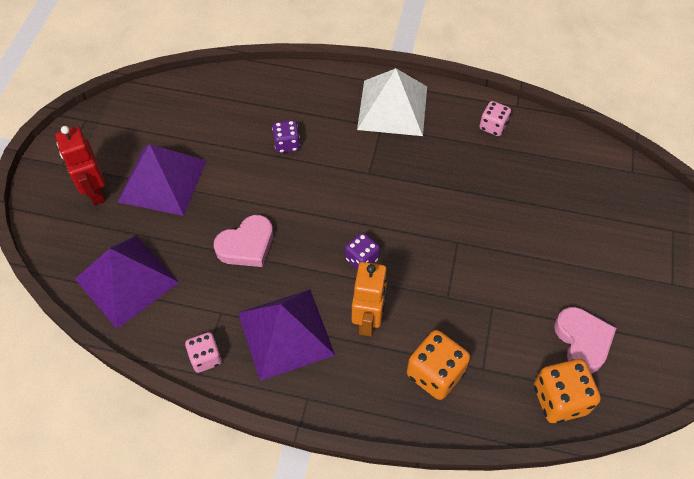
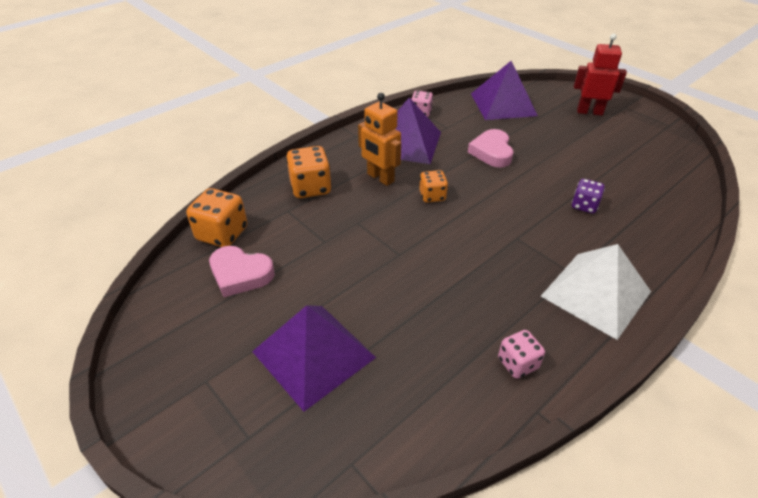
camera: 125 degrees right, 15 degrees down
purple pyramid [118,144,207,216] -> purple pyramid moved to [252,305,376,412]
purple dice [345,233,380,270] -> orange dice [419,170,448,203]

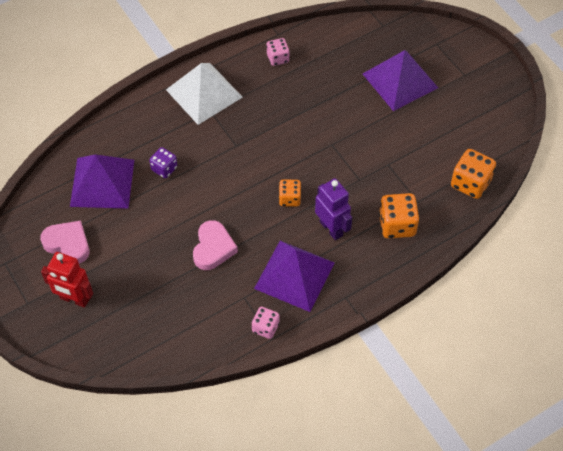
camera: 170 degrees left, 15 degrees up
pink heart [209,246,275,297] -> pink heart moved to [40,220,89,264]
orange robot [358,93,401,186] -> purple robot [315,178,352,240]
purple pyramid [471,61,538,120] -> purple pyramid moved to [70,154,134,209]

